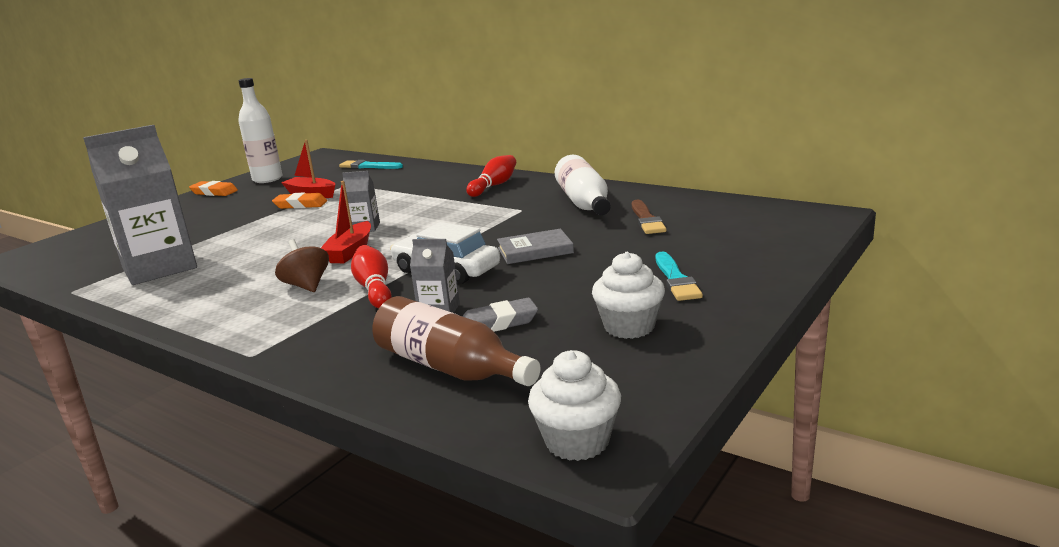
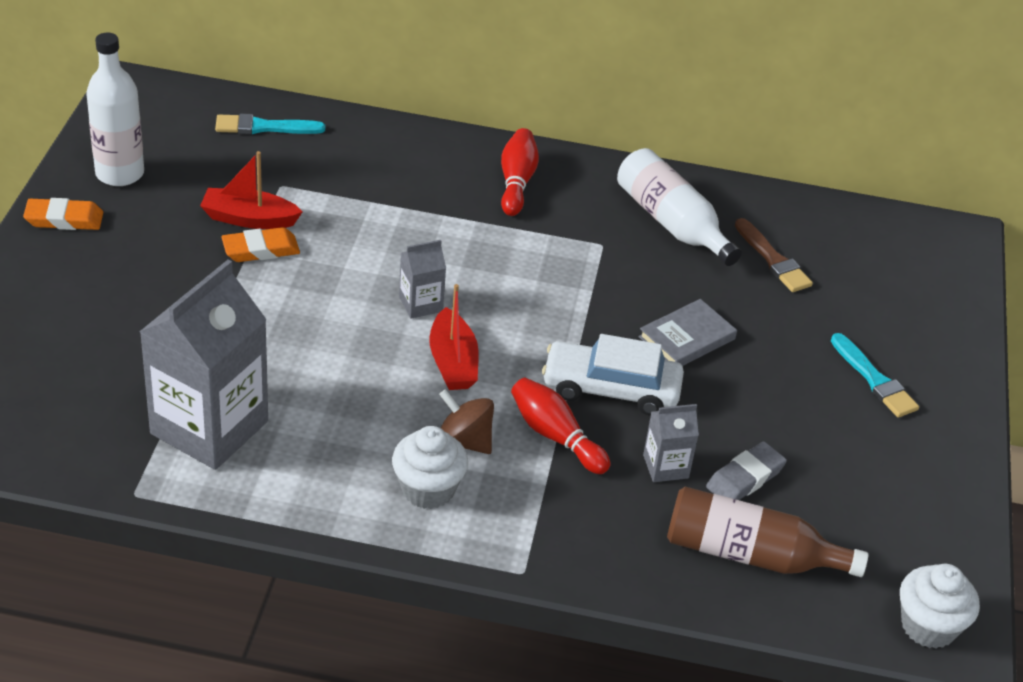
camera: 30 degrees left, 20 degrees up
white cupcake [592,252,665,339] -> white cupcake moved to [392,426,468,509]

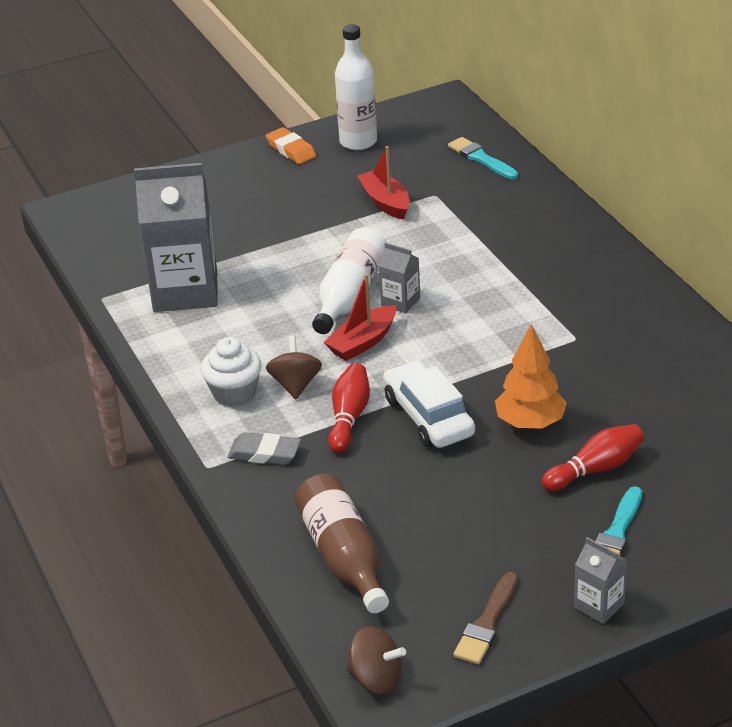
camera: 60 degrees right, 5 degrees down
orange eraser [221,227,300,262] -> none
red bowling pin [501,128,539,216] -> red bowling pin moved to [542,424,644,491]
white bottle [617,148,742,266] -> white bottle moved to [312,228,387,334]
grey book [639,299,737,366] -> orange tree [495,324,567,429]
grey carton [643,404,699,482] -> grey carton moved to [574,537,627,624]
grey eraser [706,442,787,500] -> grey eraser moved to [227,432,301,465]
brown brush [735,218,813,292] -> brown brush moved to [453,572,518,664]
white cupcake [900,564,980,649] -> brown spinning top [346,626,406,694]

